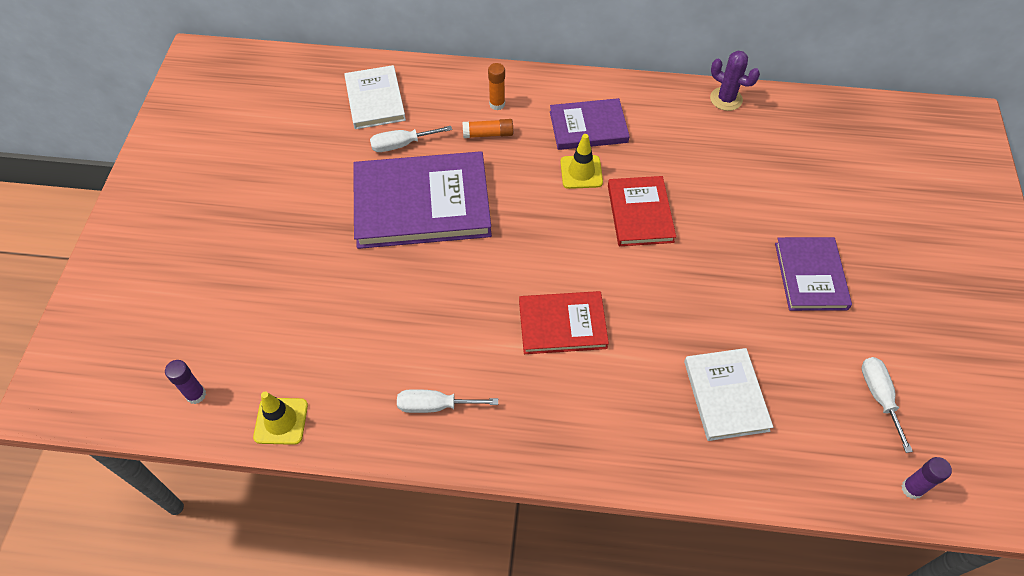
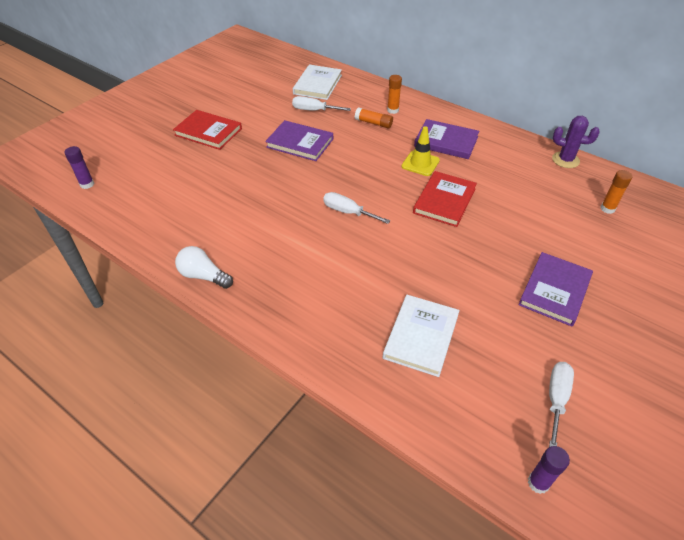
camera: 30 degrees right, 10 degrees down
yellow traffic cone [253,392,308,445] -> none
purple book [353,151,492,249] -> purple book [265,120,333,161], size x0.58
white screwdriver [397,389,498,413] -> white screwdriver moved to [323,192,390,224]
red book [519,291,609,354] -> red book moved to [173,110,242,150]
purple cactus [710,50,760,111] -> purple cactus turned 45 degrees counterclockwise [552,116,600,168]
none -> white light bulb [175,246,233,289]
none -> orange glue stick [601,170,632,214]

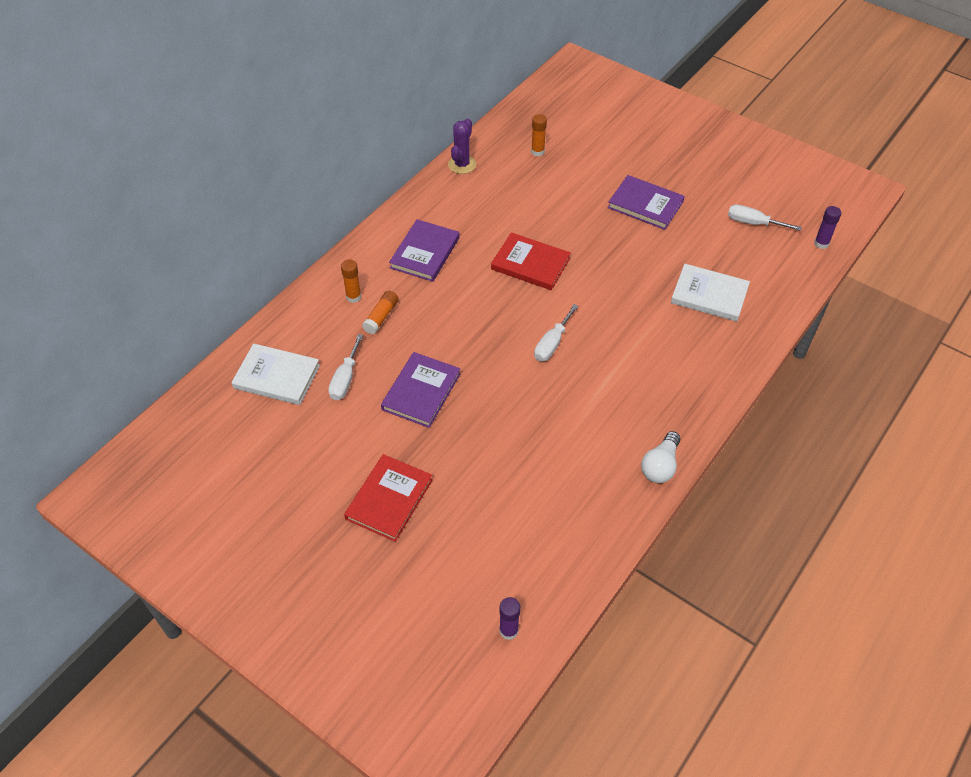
camera: 90 degrees left, 5 degrees up
yellow traffic cone [401,126,440,176] -> none

